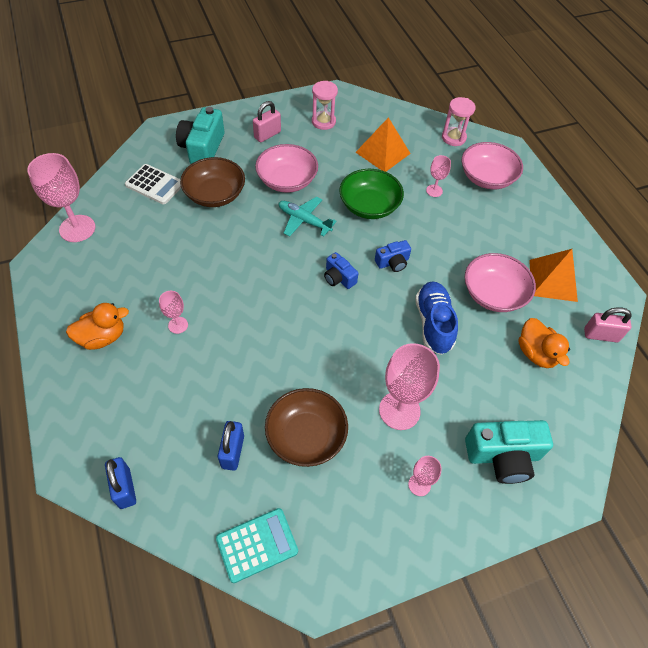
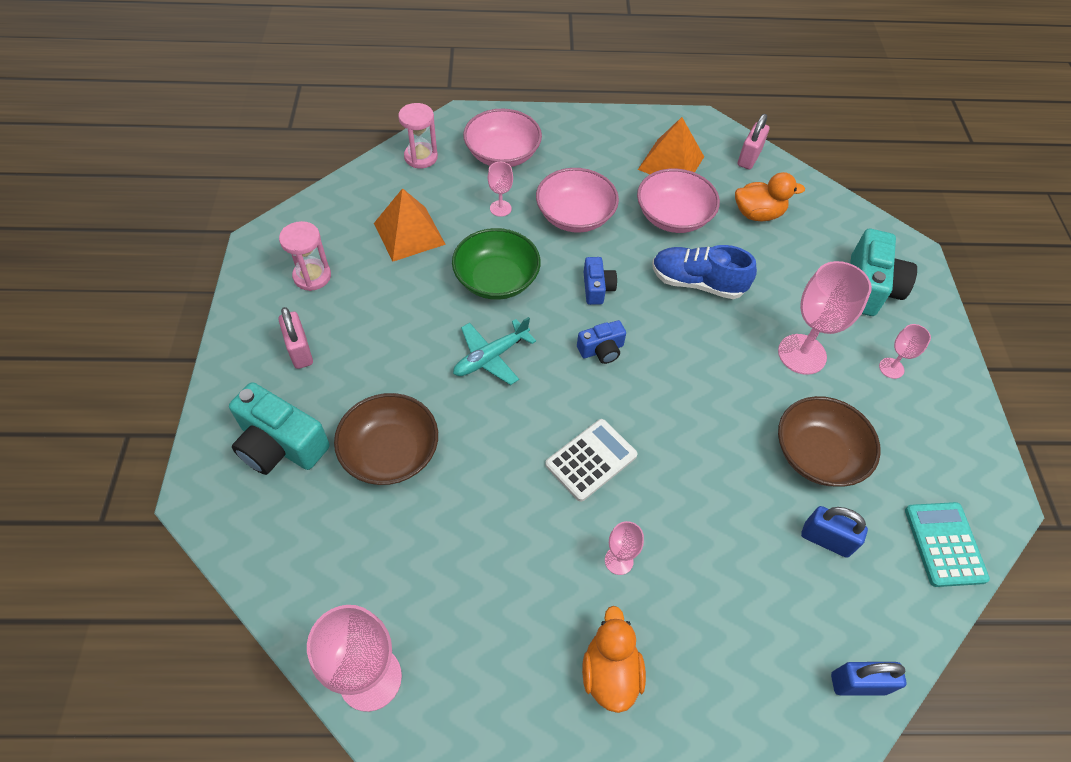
camera: 70 degrees left, 0 degrees up
white calculator [125,164,181,204] -> white calculator moved to [545,419,638,502]
pink bowl [255,144,318,193] -> pink bowl moved to [536,168,619,233]

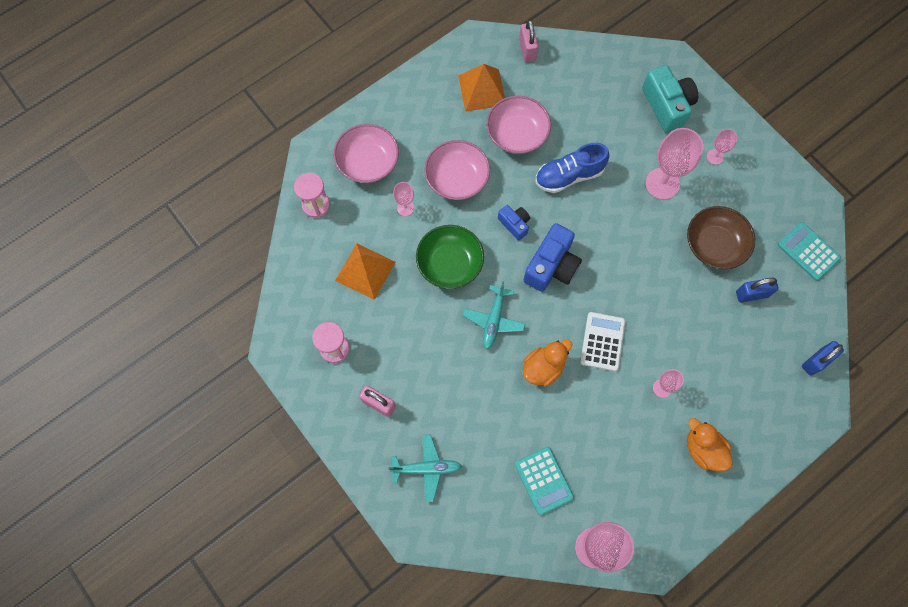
camera: 35 degrees left, 15 degrees up
turquoise camera [229,382,330,475] -> turquoise plane [388,434,462,502]
brown bowl [334,393,438,485] -> none
blue camera [577,320,626,364] -> blue camera [524,223,582,292], size x1.81
orange duck [735,172,805,221] -> orange duck moved to [523,340,572,387]
none -> turquoise calculator [514,447,574,515]

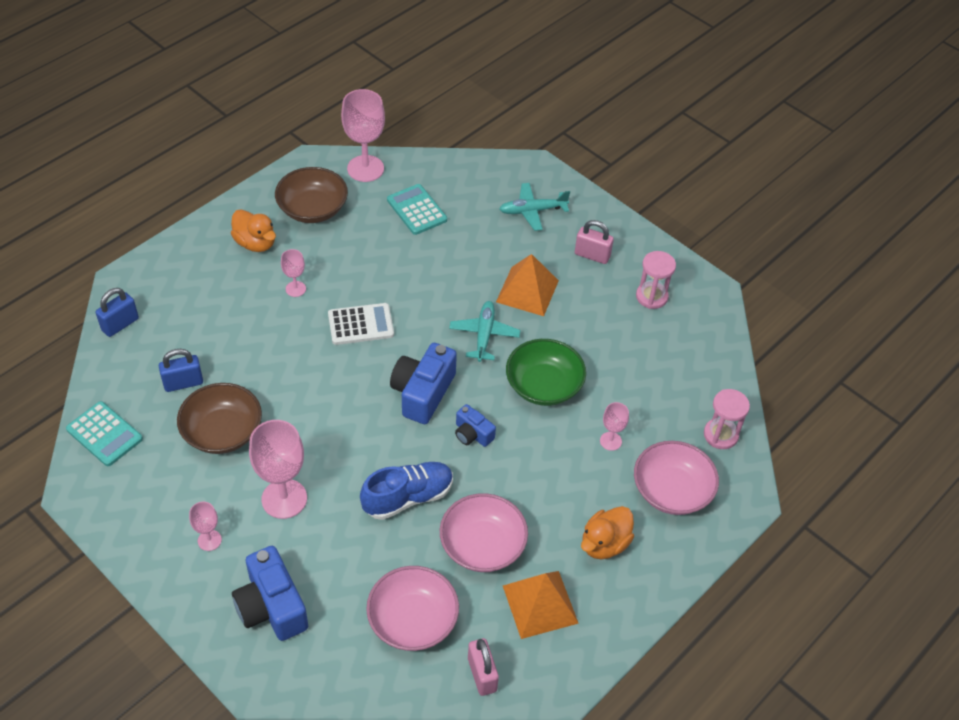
camera: 170 degrees right, 20 degrees down
orange pyramid [335,243,395,300] -> orange pyramid moved to [496,254,559,316]
pink bowl [424,140,490,200] -> pink bowl moved to [366,566,459,651]
orange duck [523,340,572,387] -> orange duck moved to [581,506,634,559]
white calculator [580,312,626,371] -> white calculator turned 105 degrees counterclockwise [328,303,394,345]
turquoise camera [642,65,698,133] -> blue camera [232,546,308,641]
none -> brown bowl [275,167,348,223]

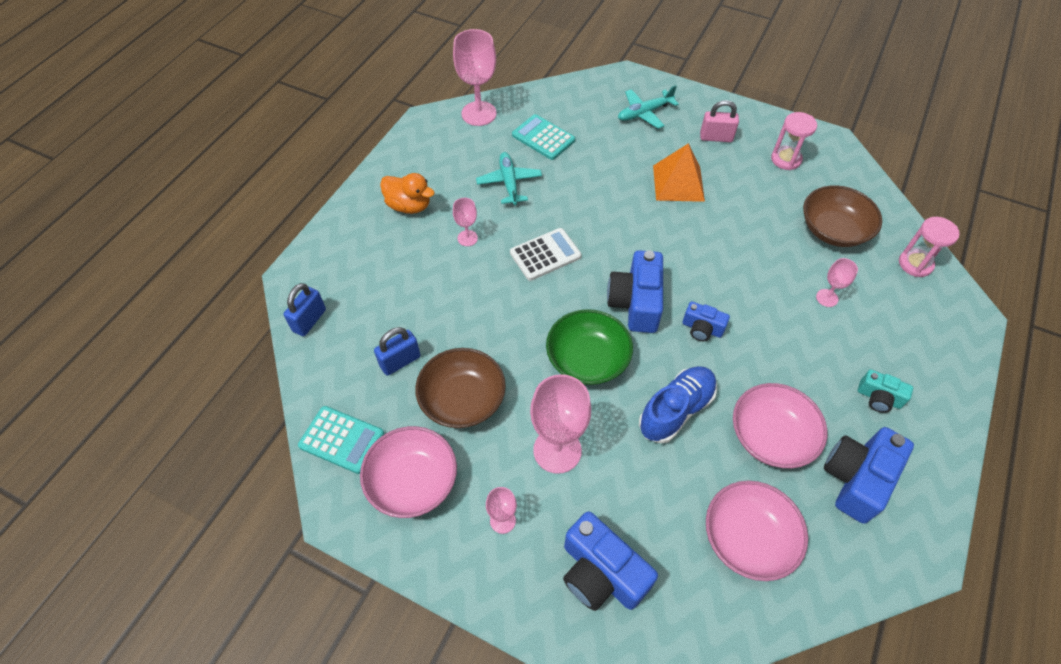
camera: 15 degrees left, 5 degrees up
brown bowl [275,167,348,223] -> brown bowl moved to [803,185,882,247]
turquoise plane [449,301,521,362] -> turquoise plane moved to [476,152,542,205]
pink padlock [468,638,499,696] -> none
orange pyramid [503,571,579,639] -> blue camera [824,427,914,524]
green bowl [506,339,586,406] -> green bowl moved to [546,309,633,385]
orange duck [581,506,634,559] -> turquoise camera [858,369,913,413]
pink bowl [634,441,719,515] -> pink bowl moved to [360,426,457,518]

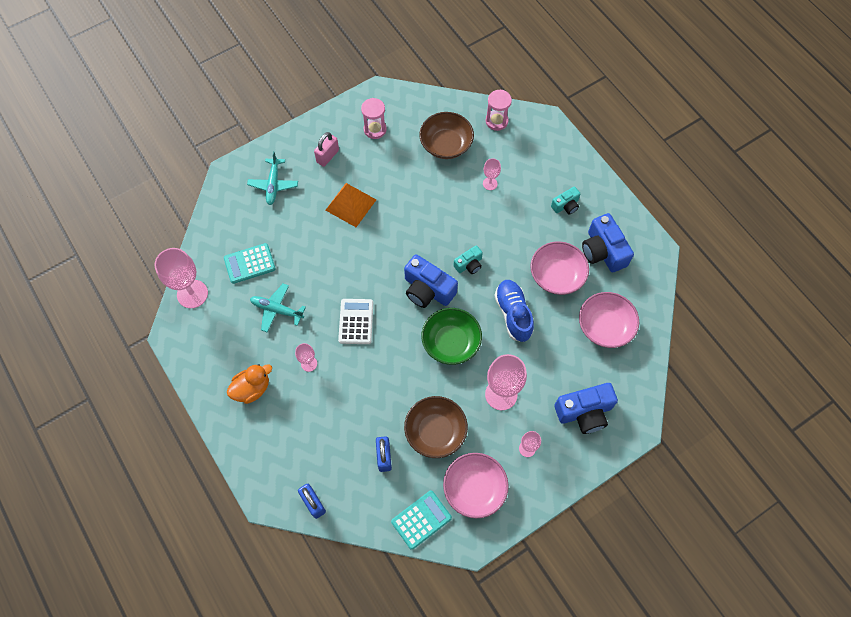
camera: 60 degrees left, 10 degrees up
blue camera [683,301,730,341] -> turquoise camera [453,245,483,274]

